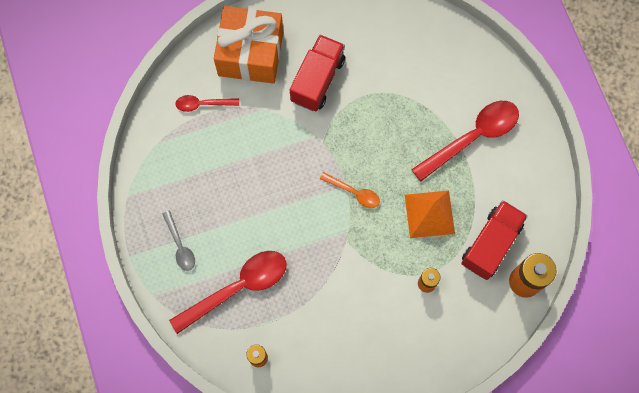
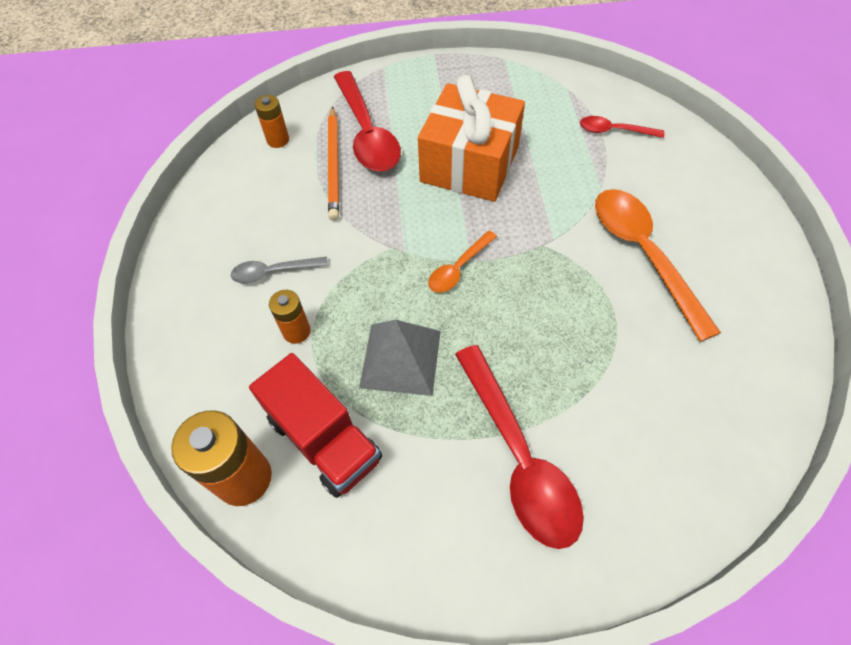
camera: 105 degrees right, 15 degrees down
grey spoon [162,211,195,271] -> grey spoon moved to [231,257,328,283]
red spoon [175,95,239,112] -> red spoon turned 90 degrees counterclockwise [580,116,664,138]
orange gift [214,6,283,84] -> orange gift moved to [418,75,525,202]
red truck [290,35,345,111] -> orange spoon [595,189,721,342]
orange pyramid [405,191,455,238] -> grey pyramid [359,320,441,396]
none -> orange pencil [328,106,339,221]

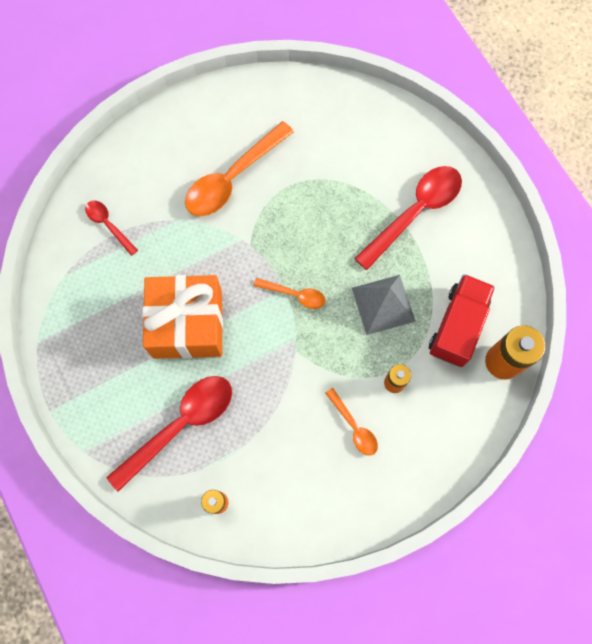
camera: 115 degrees left, 15 degrees up
grey spoon [231,257,328,283] -> orange spoon [325,388,378,456]
orange pencil [328,106,339,221] -> none
red spoon [580,116,664,138] -> red spoon turned 150 degrees clockwise [85,200,138,256]

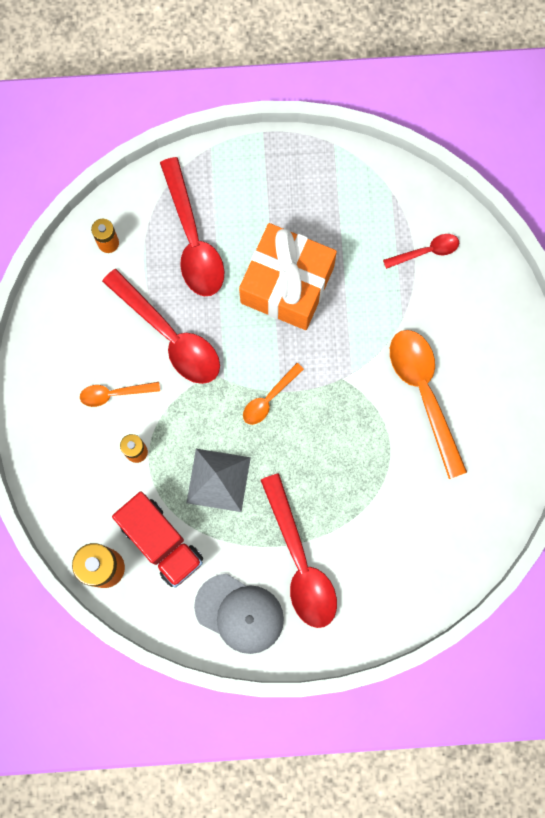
camera: 115 degrees right, 5 degrees up
none -> red spoon [102,269,220,384]
none -> grey cap [194,574,284,654]

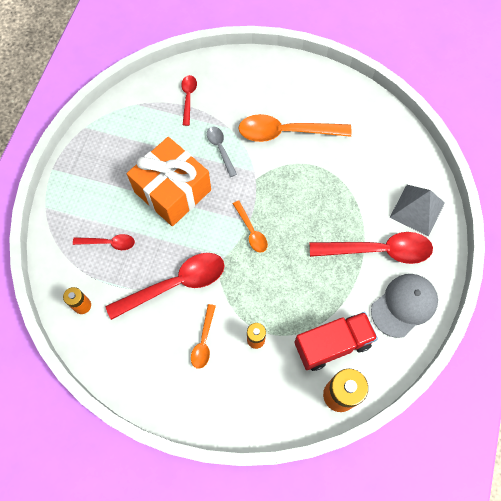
camera: 70 degrees left, 10 degrees down
red spoon [160,157,225,296] -> red spoon [73,234,135,250], size x0.52
grey pyramid [186,449,251,512] -> grey pyramid moved to [390,185,445,237]
none -> grey spoon [207,126,237,177]

